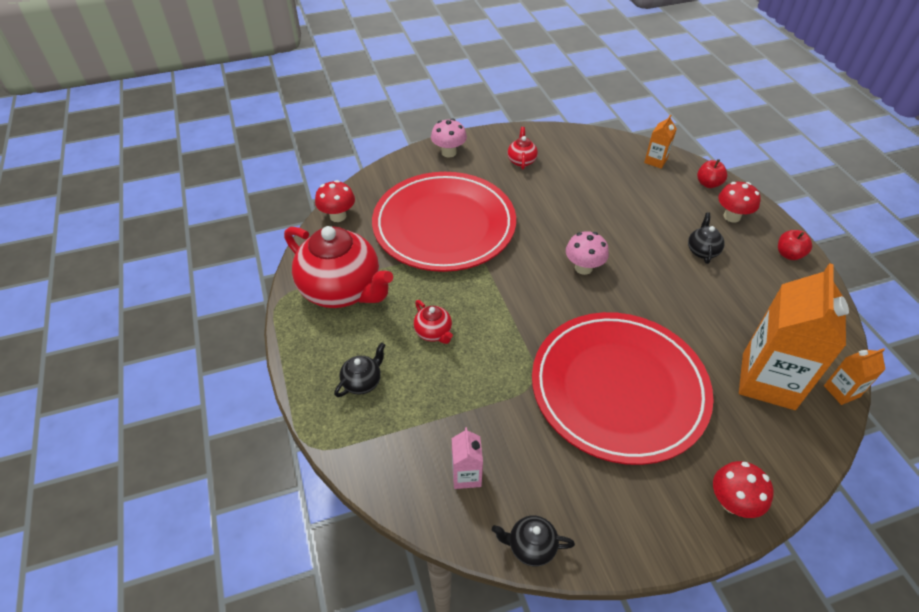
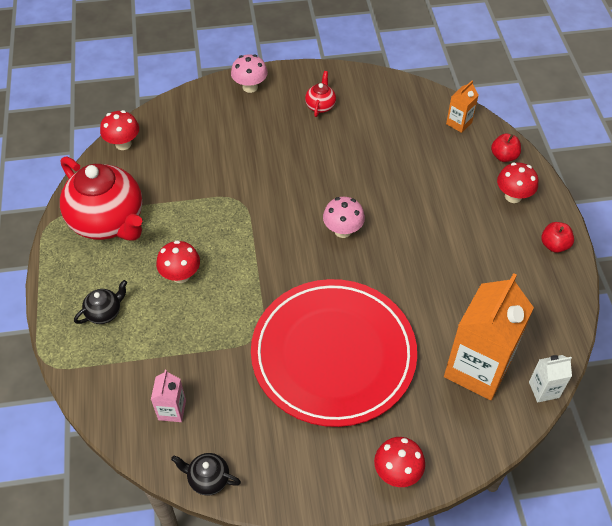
camera: 10 degrees right, 5 degrees up
red plate [372,172,516,272] -> none
red teapot [414,300,453,344] -> red mushroom [156,240,200,283]
black teapot [688,213,725,264] -> none
orange carton [824,348,885,405] -> white carton [529,355,572,402]

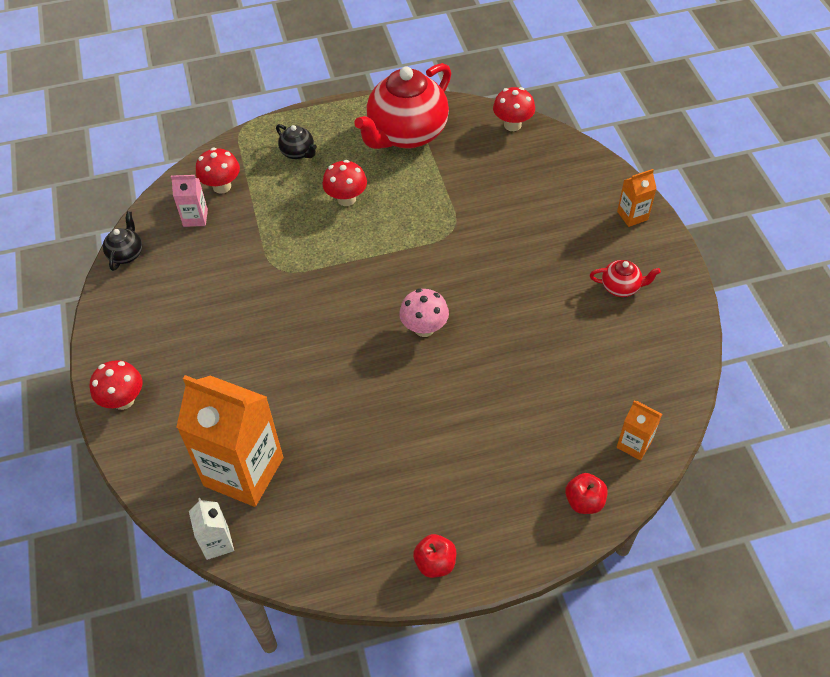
camera: 85 degrees right, 0 degrees up
pink mushroom [231,54,268,93] -> orange carton [617,169,657,227]
red plate [251,279,417,427] -> none
red mushroom [497,162,538,203] -> red mushroom moved to [196,148,240,194]

